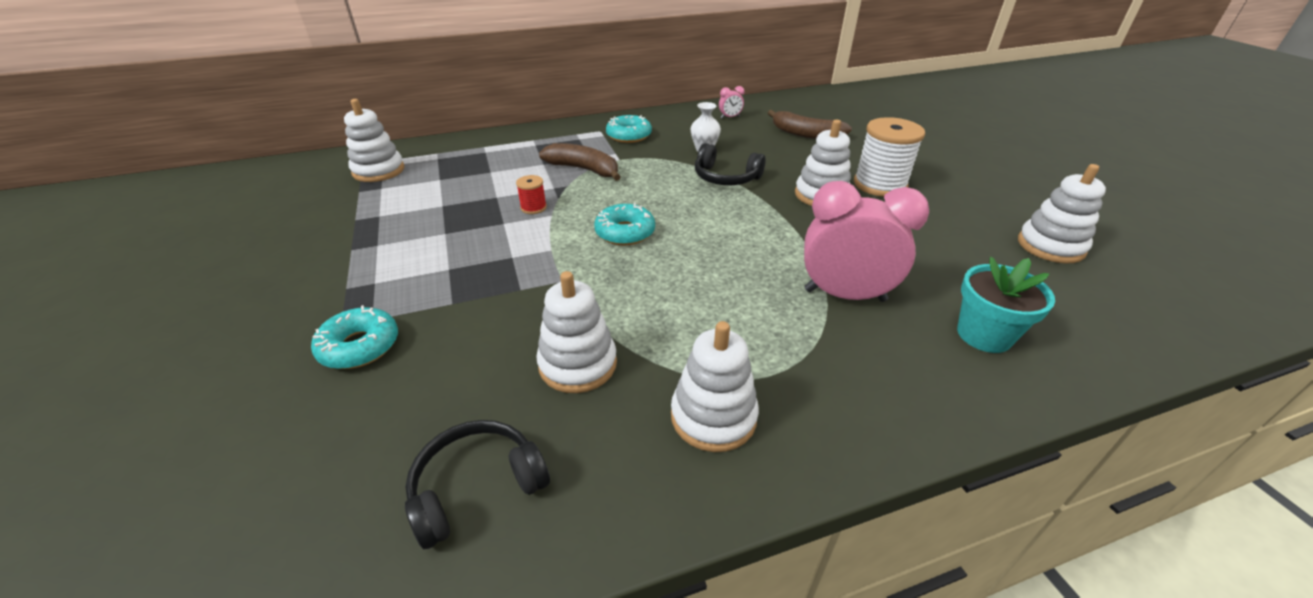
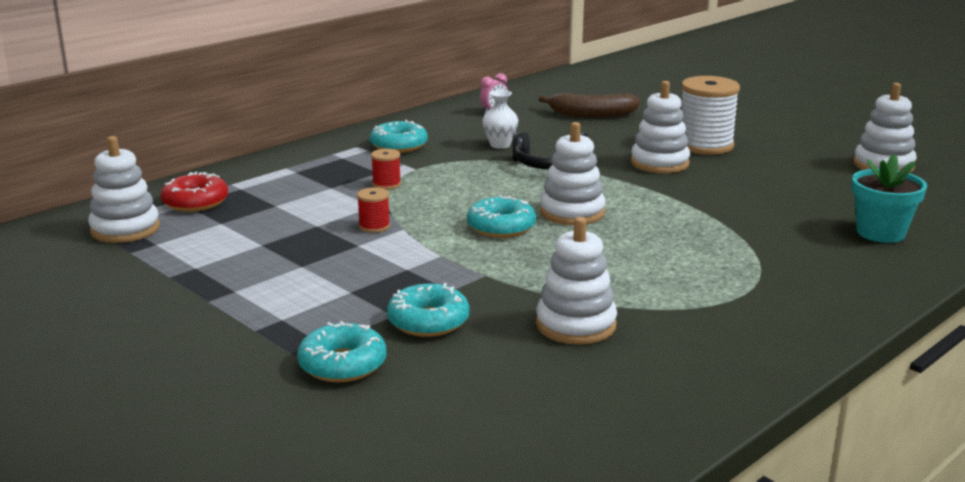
camera: 25 degrees left, 15 degrees down
black headphones [405,420,550,549] -> none
brown banana [539,143,620,181] -> red spool [371,149,401,190]
white stacking toy [671,321,759,452] -> white stacking toy moved to [540,122,605,225]
pink clock [804,181,929,302] -> none
none -> red donut [161,172,228,212]
none -> turquoise donut [387,283,469,337]

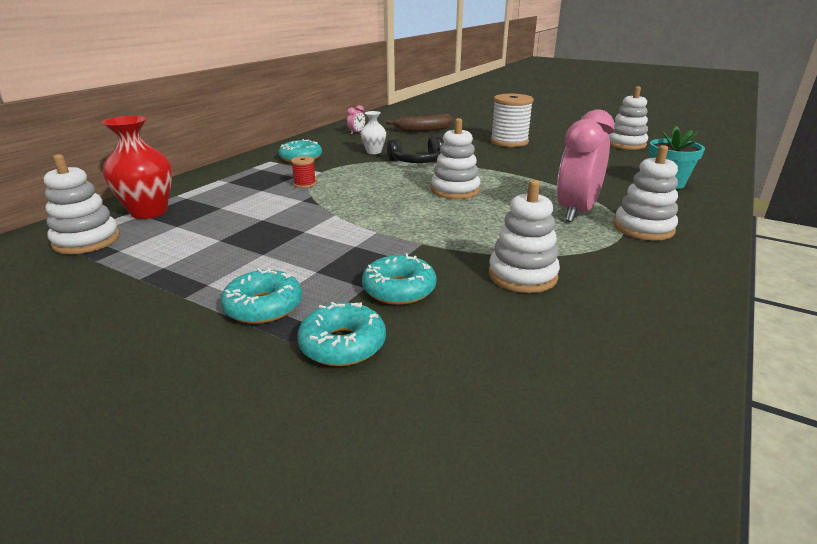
camera: 15 degrees left, 5 degrees up
red donut [161,172,228,212] -> red vase [102,116,172,219]
red spool [357,187,390,233] -> none
turquoise donut [467,195,536,238] -> turquoise donut moved to [221,268,302,324]
white stacking toy [631,81,690,173] -> white stacking toy moved to [614,145,678,240]
none -> pink clock [557,109,615,222]

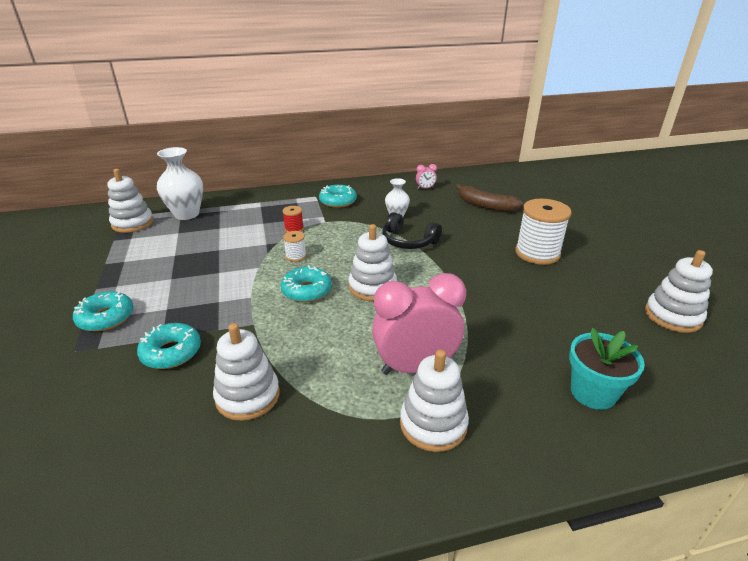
camera: 45 degrees right, 5 degrees up
red vase [102,116,172,219] -> white vase [157,147,203,220]
turquoise donut [297,302,386,366] -> turquoise donut moved to [281,265,332,302]
none -> white spool [283,231,306,262]

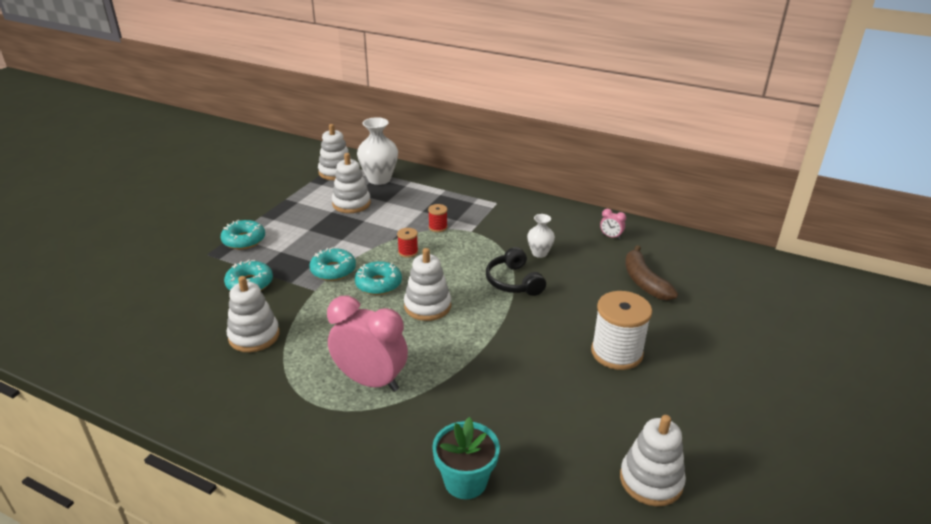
camera: 40 degrees right, 0 degrees up
white spool [283,231,306,262] -> red spool [397,228,418,258]
turquoise donut [319,185,357,208] -> turquoise donut moved to [309,247,356,281]
white stacking toy [400,349,469,452] -> white stacking toy moved to [332,153,371,213]

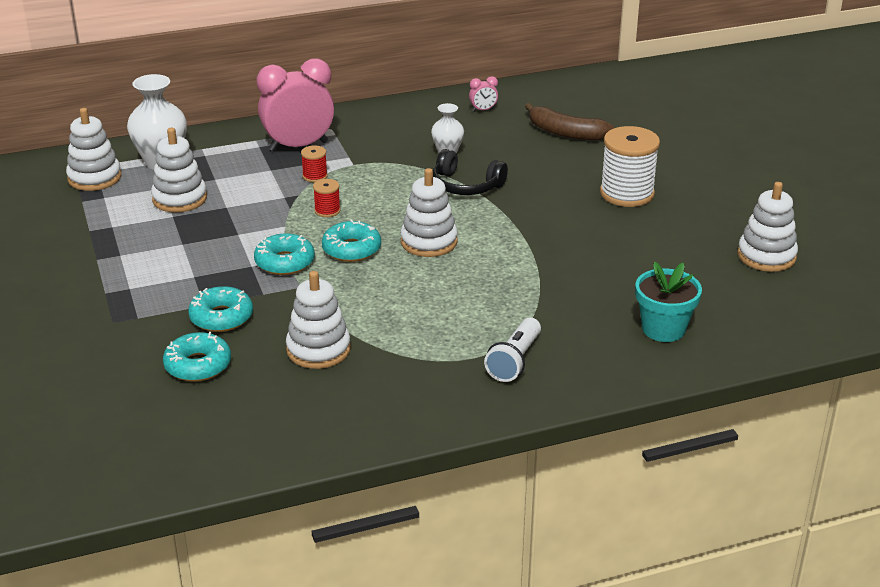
camera: 45 degrees left, 0 degrees up
turquoise donut [221,220,265,249] -> turquoise donut moved to [163,332,231,382]
pink clock [327,296,408,392] -> pink clock moved to [257,58,334,151]
none -> white flashlight [484,318,541,382]

